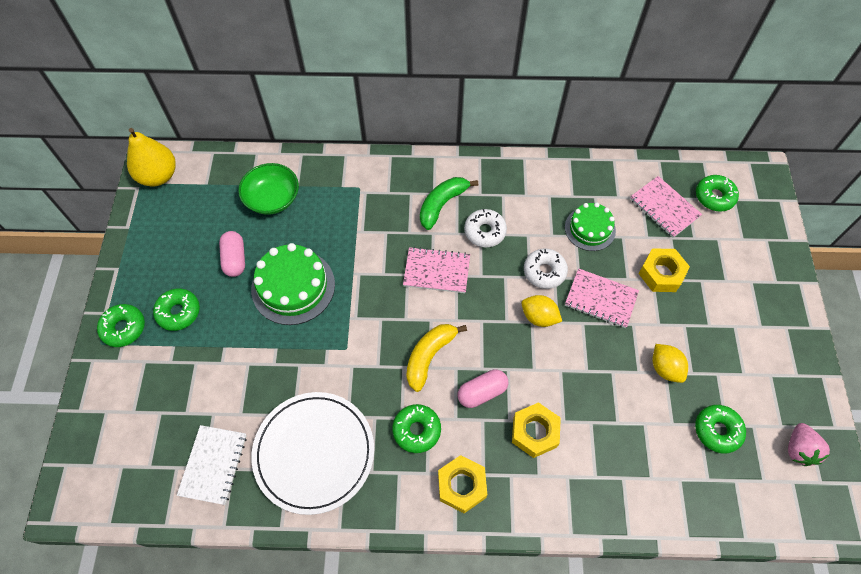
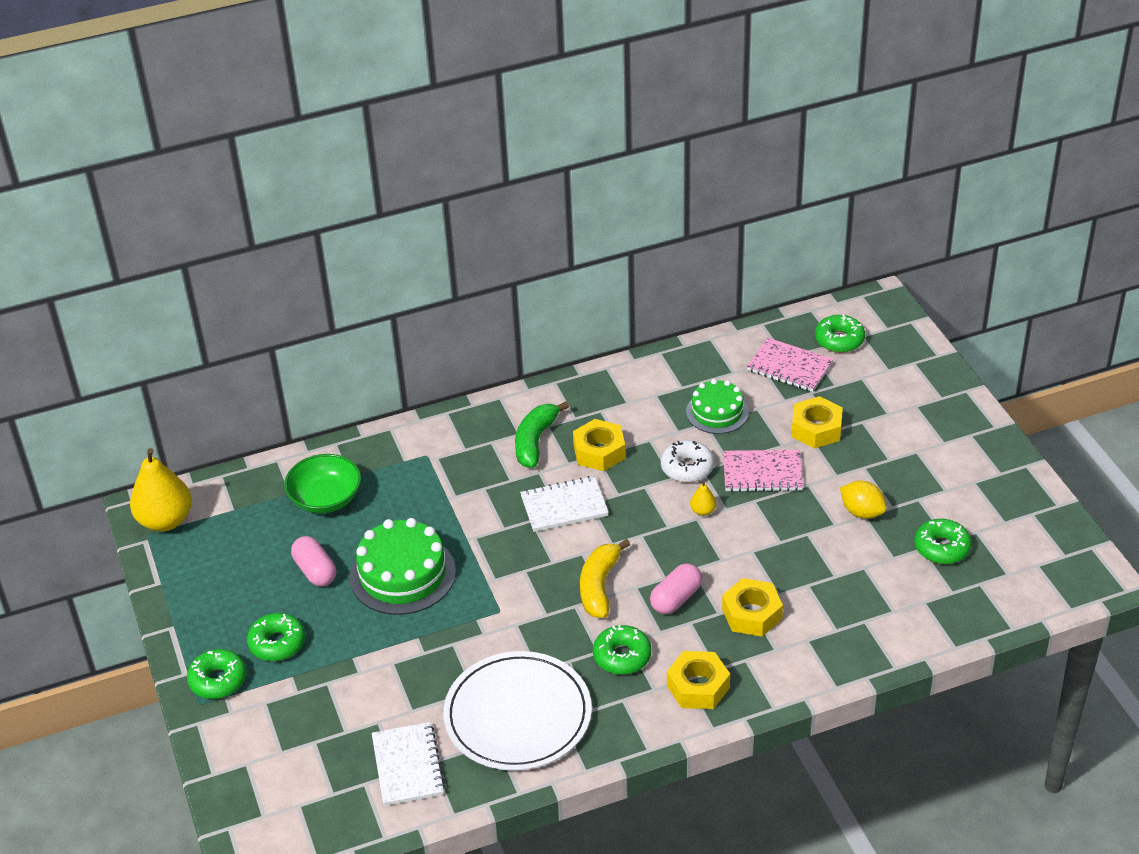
camera: 20 degrees left, 20 degrees down
pink notebook [403,247,470,293] -> white notebook [520,476,609,532]
white donut [464,209,507,247] -> yellow nut [573,419,626,471]
yellow lemon [522,295,562,327] -> yellow pear [690,481,716,516]
pink strawberry [788,423,830,466] -> none

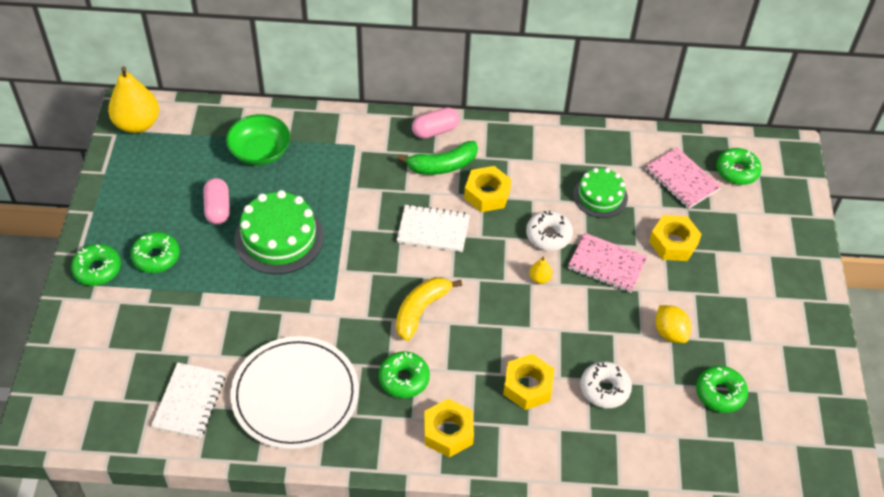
camera: 20 degrees right, 10 degrees up
green banana [515,401,569,468] -> green banana turned 150 degrees counterclockwise [397,141,478,175]
pink capsule [650,563,702,614] -> pink capsule moved to [412,107,459,139]
none -> white donut [580,362,632,408]

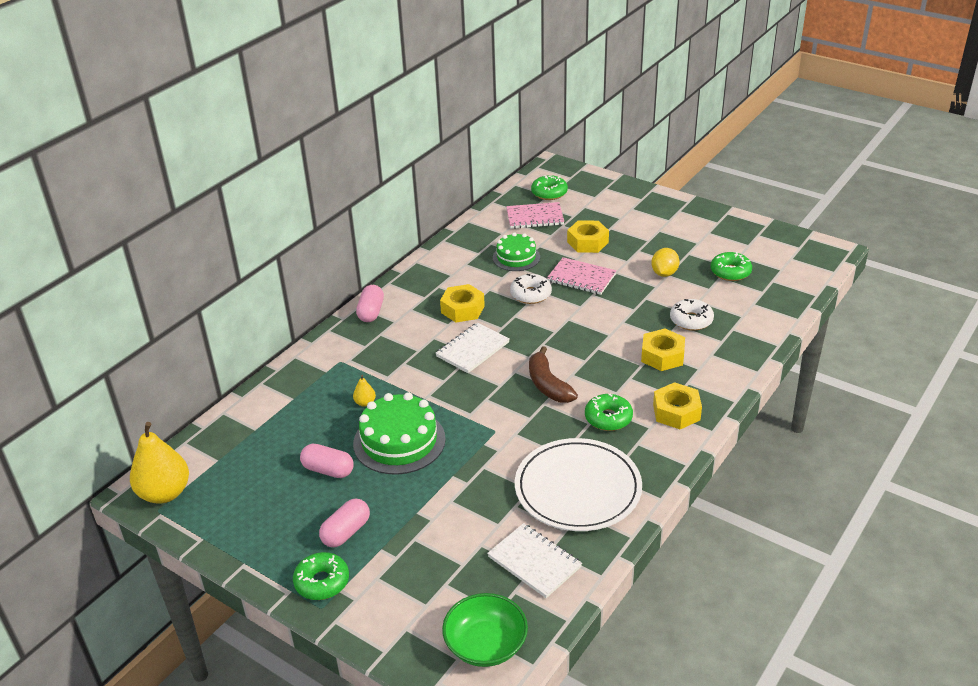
camera: 55 degrees left, 15 degrees down
green donut [131,232,180,273] -> pink capsule [319,499,370,547]
green bowl [226,114,290,165] -> green bowl moved to [442,593,528,667]
yellow banana [396,277,462,341] -> brown banana [529,346,578,403]
green banana [397,141,478,175] -> none
yellow pear [529,257,552,284] -> yellow pear moved to [353,375,376,407]
pink notebook [568,233,647,293] -> pink notebook turned 60 degrees clockwise [547,257,616,295]
yellow lemon [655,305,691,343] -> yellow lemon turned 75 degrees counterclockwise [651,248,680,277]

